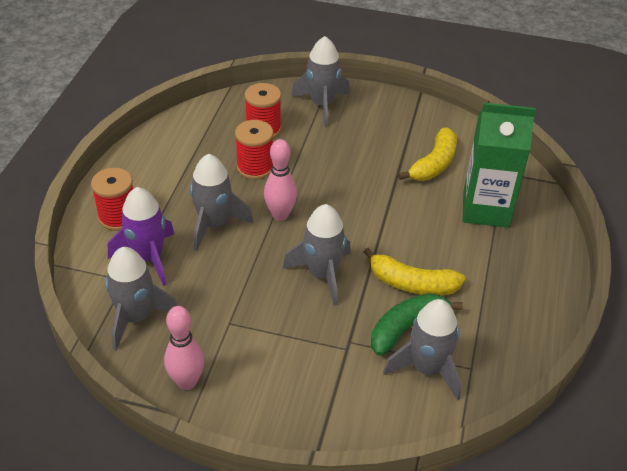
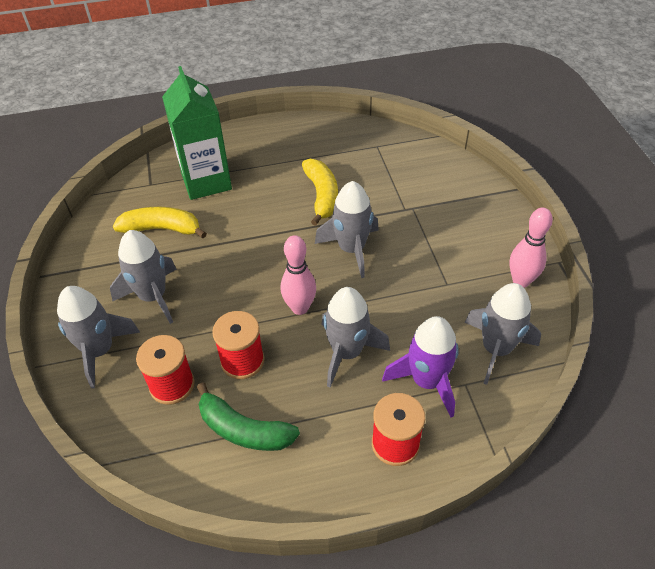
camera: 115 degrees left, 5 degrees up
green banana [371,293,463,356] -> green banana moved to [197,382,300,451]
grey rocket [383,299,462,401] -> grey rocket moved to [110,230,176,324]

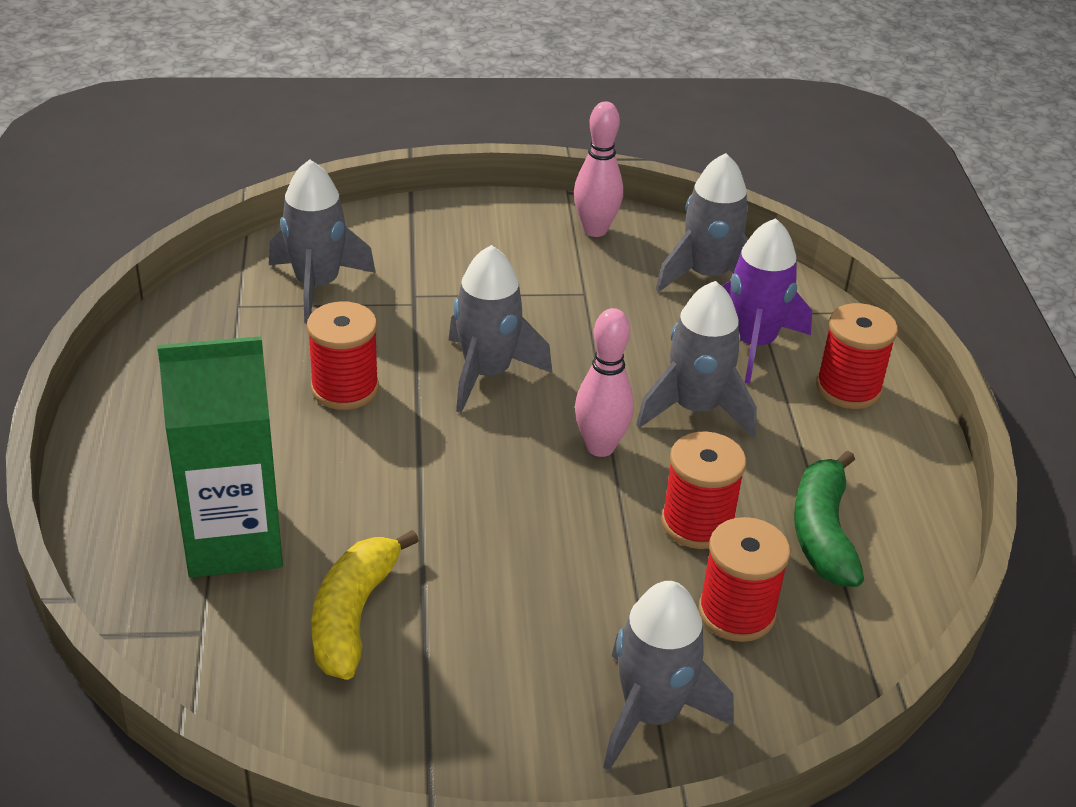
camera: 85 degrees left, 10 degrees down
grey rocket [110,230,176,324] -> grey rocket moved to [269,160,376,323]
green banana [197,382,300,451] -> green banana turned 150 degrees clockwise [794,451,864,587]
yellow banana [302,159,338,226] -> red spool [307,301,379,410]

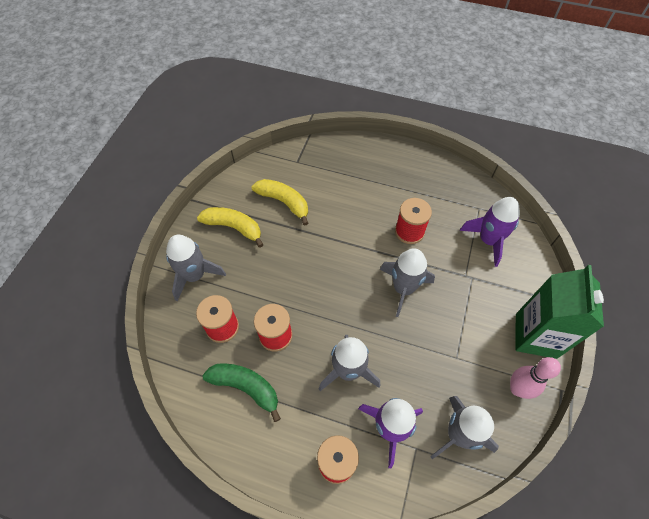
camera: 115 degrees right, 20 degrees up
green carton [157,336,283,578] -> green carton moved to [515,265,604,359]
grey rocket [269,160,376,323] -> purple rocket [460,197,520,267]
pink bowling pin [575,308,634,457] -> none
none -> yellow banana [197,207,264,248]

